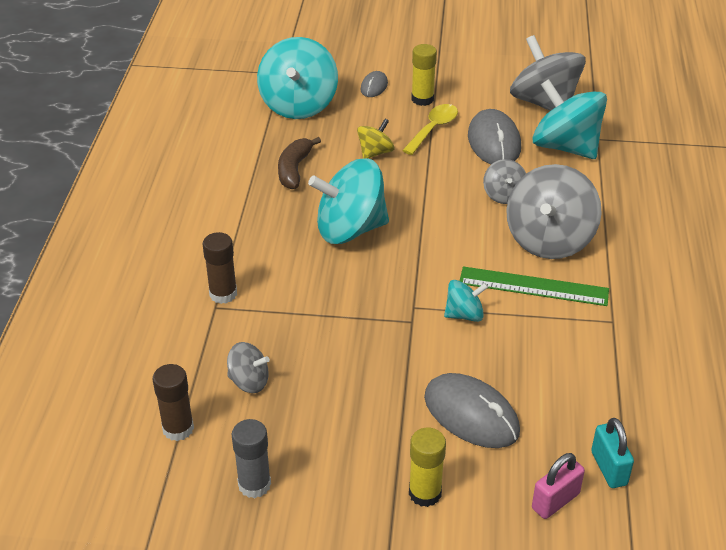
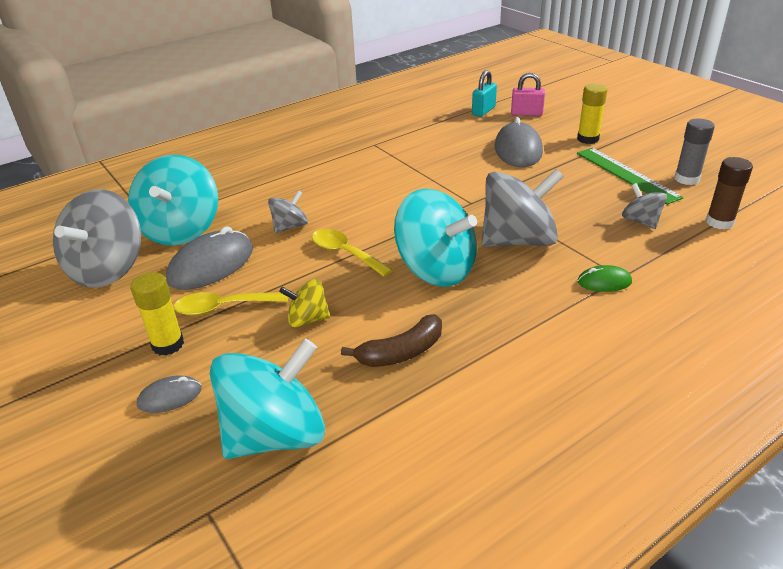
camera: 130 degrees left, 5 degrees down
brown glue stick [203,232,237,304] -> green mouse [578,265,632,292]
turquoise spinning top [444,280,488,322] -> none
green ruler [460,266,609,306] -> green ruler moved to [577,148,684,205]
grey spinning top [506,164,602,259] -> grey spinning top moved to [481,169,564,247]
none -> yellow spoon [312,229,393,277]

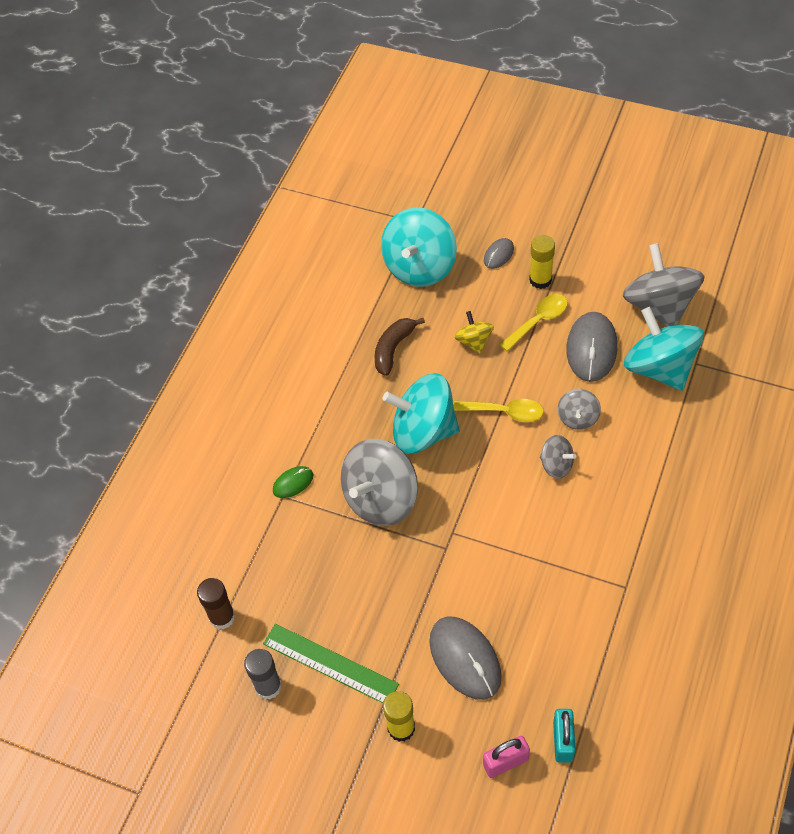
camera: 150 degrees right, 20 degrees up
yellow spinning top [279,279,330,327] -> yellow spinning top turned 75 degrees counterclockwise [454,311,494,354]
grey spinning top [622,183,667,229] -> grey spinning top moved to [540,435,576,479]

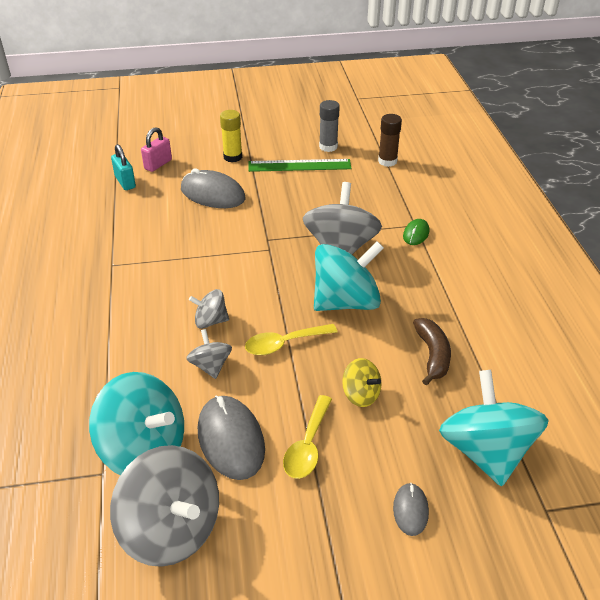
camera: 145 degrees right, 15 degrees down
yellow glue stick [529,235,555,289] -> none

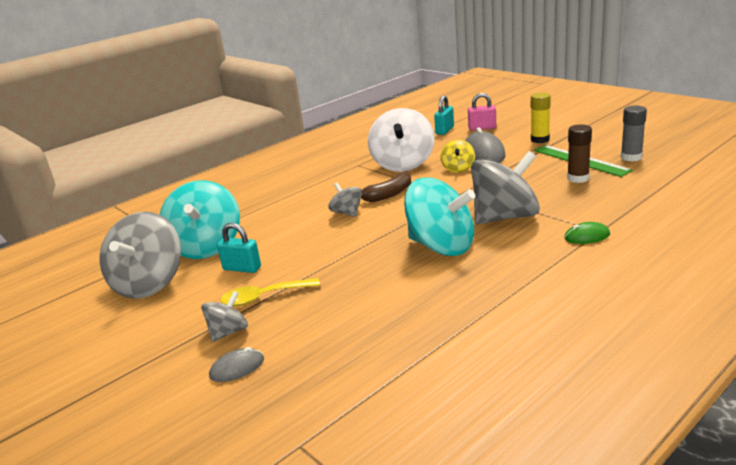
camera: 60 degrees right, 15 degrees down
grey spinning top [186,329,232,379] -> grey spinning top moved to [201,291,248,342]
grey mouse [198,396,265,480] -> turquoise padlock [217,223,261,273]
yellow spoon [245,324,337,355] -> none
yellow spinning top [342,358,382,407] -> yellow spinning top moved to [440,140,475,173]
brown glue stick [378,114,402,167] -> brown glue stick moved to [567,124,592,183]
brown banana [413,318,451,385] -> brown banana moved to [361,171,411,202]
turquoise spinning top [439,370,549,487] -> none
none -> white spinning top [368,108,435,172]

